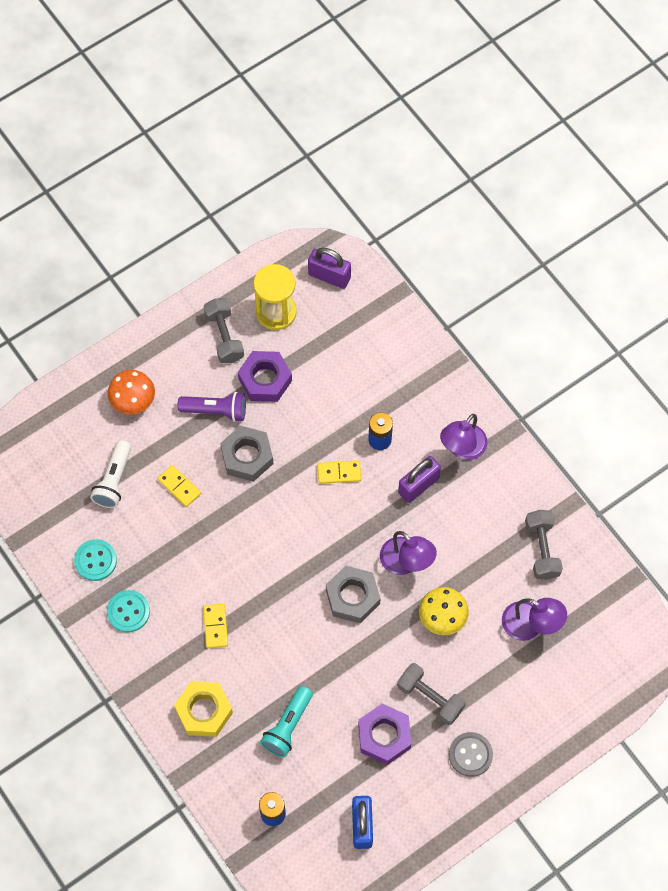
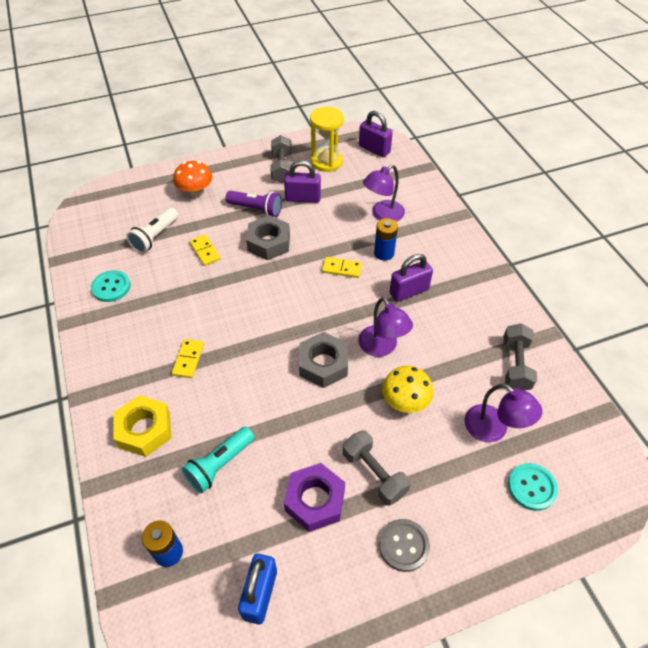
camera: 15 degrees right, 15 degrees down
turquoise button [107,590,150,633] -> turquoise button moved to [508,463,558,511]
purple nut [238,351,292,402] -> purple padlock [284,160,321,203]
purple lamp [440,414,488,460] -> purple lamp moved to [363,165,405,222]

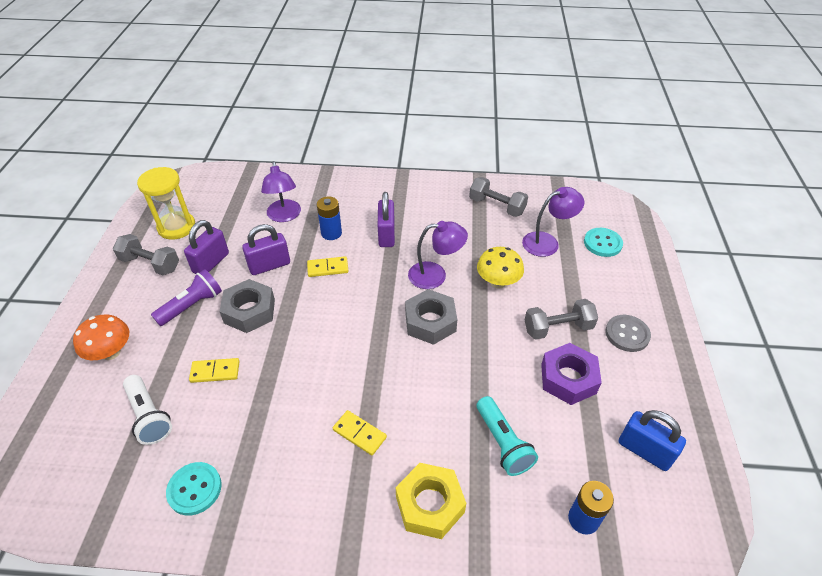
camera: 65 degrees left, 5 degrees down
yellow domino [322,257,362,278] -> yellow domino turned 45 degrees clockwise [307,256,349,277]
purple padlock [359,111,393,157] -> purple padlock moved to [242,224,290,275]

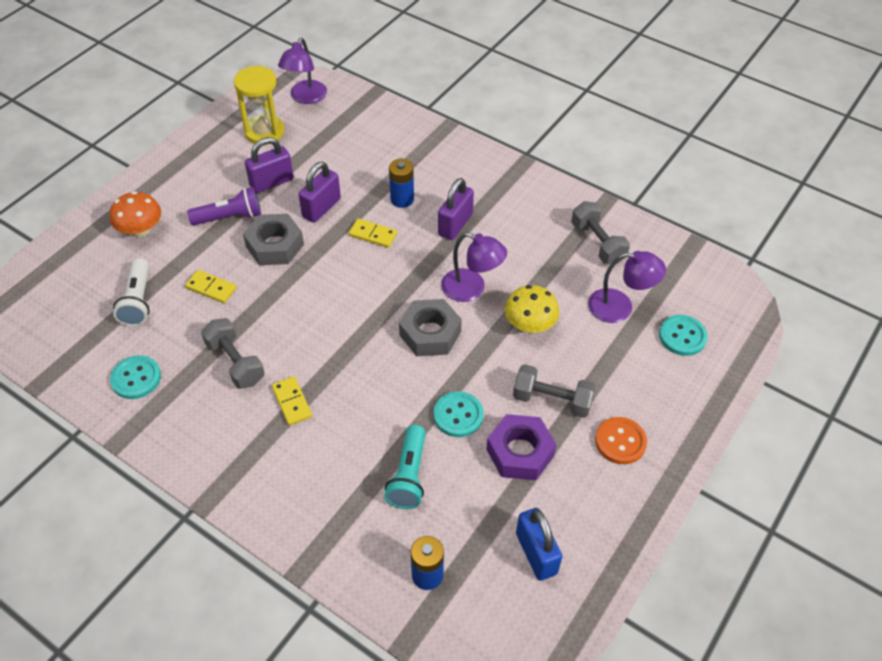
camera: 30 degrees right, 5 degrees up
grey dumbbell [113,234,179,275] -> grey dumbbell moved to [201,318,265,389]
purple padlock [242,224,290,275] -> purple padlock turned 60 degrees counterclockwise [299,161,341,223]
purple lamp [261,161,301,222] -> purple lamp moved to [278,38,327,104]
yellow nut [396,463,466,539] -> none
grey button [605,315,651,352] -> orange button [595,417,647,464]
none -> turquoise button [434,391,483,437]

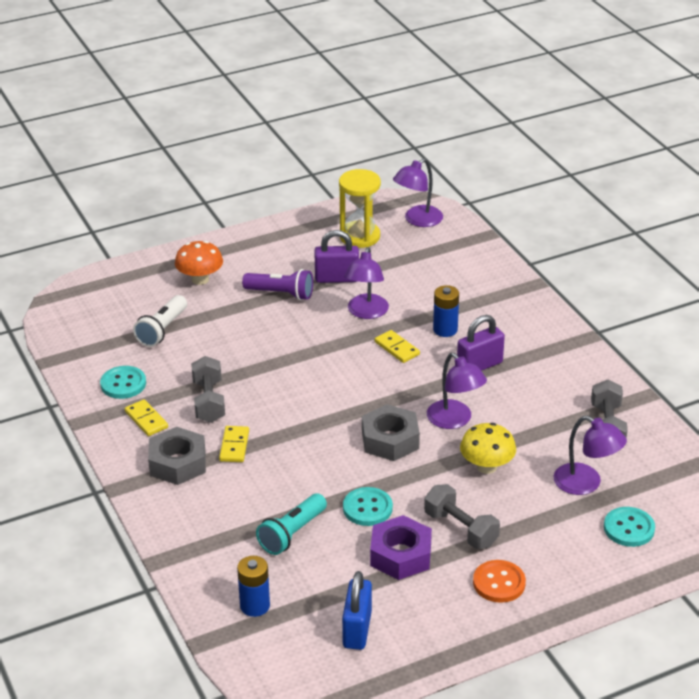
camera: 30 degrees right, 15 degrees down
yellow domino [185,270,237,303] -> yellow domino moved to [125,399,168,436]
grey nut [243,214,304,265] -> grey nut moved to [148,427,206,485]
purple padlock [299,161,341,223] -> purple lamp [345,247,389,319]

